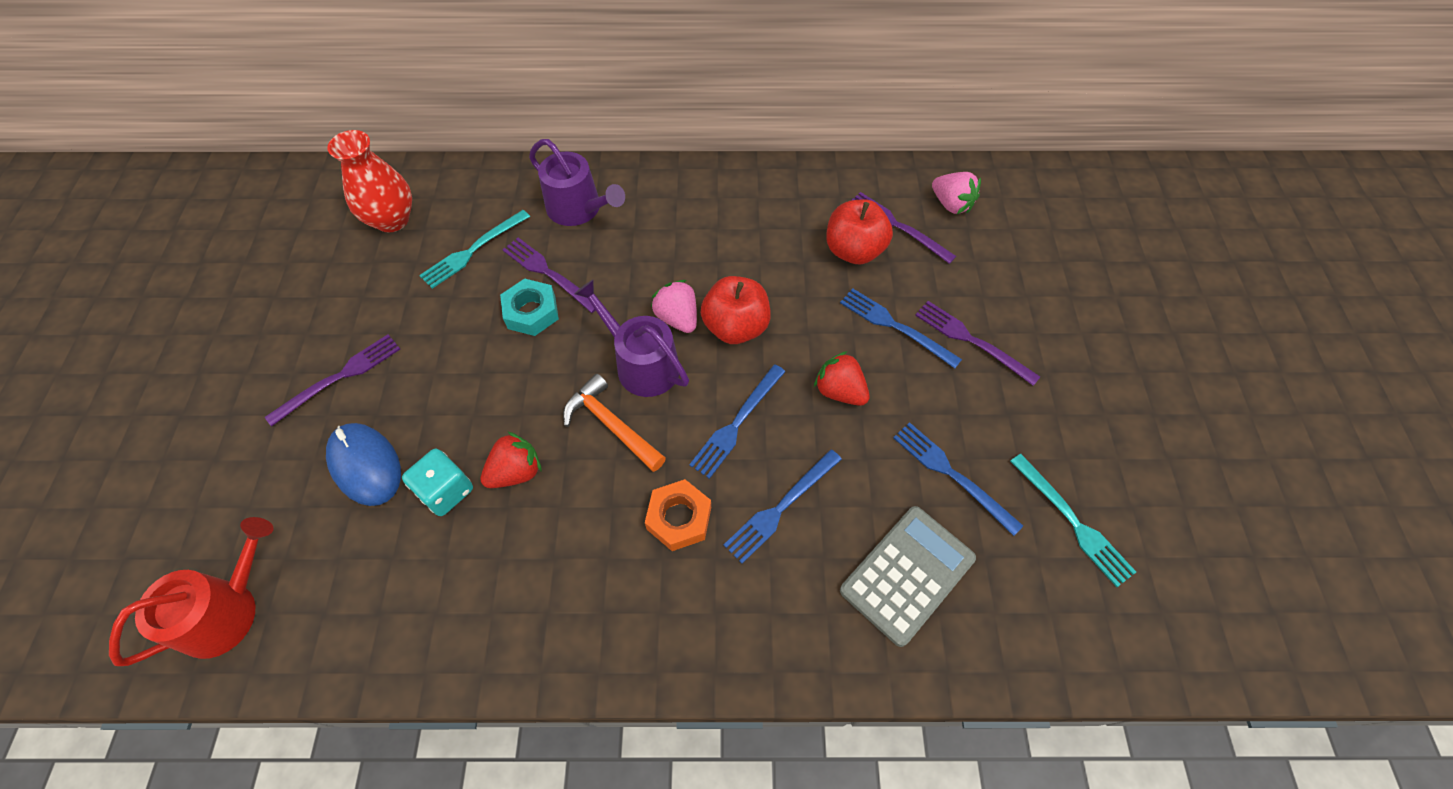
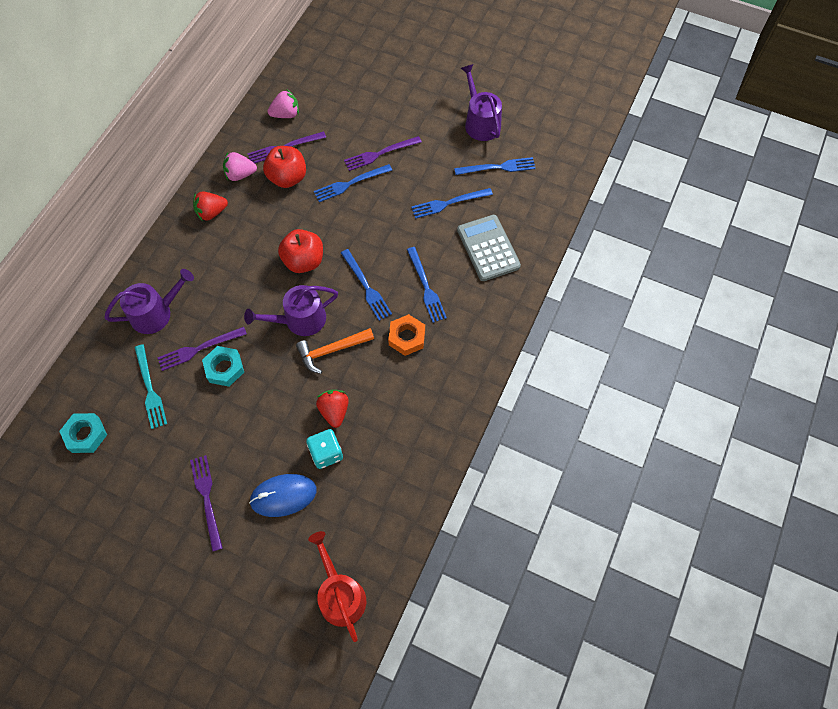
camera: 65 degrees left, 5 degrees up
red vase [327,130,412,232] -> turquoise nut [59,413,107,453]
pink strawberry [651,280,697,333] -> pink strawberry moved to [223,152,257,181]
red strawberry [814,351,870,406] -> red strawberry moved to [193,191,228,221]
turquoise fork [1010,454,1136,587] -> blue fork [454,157,535,175]
none -> purple watering can [461,64,502,141]

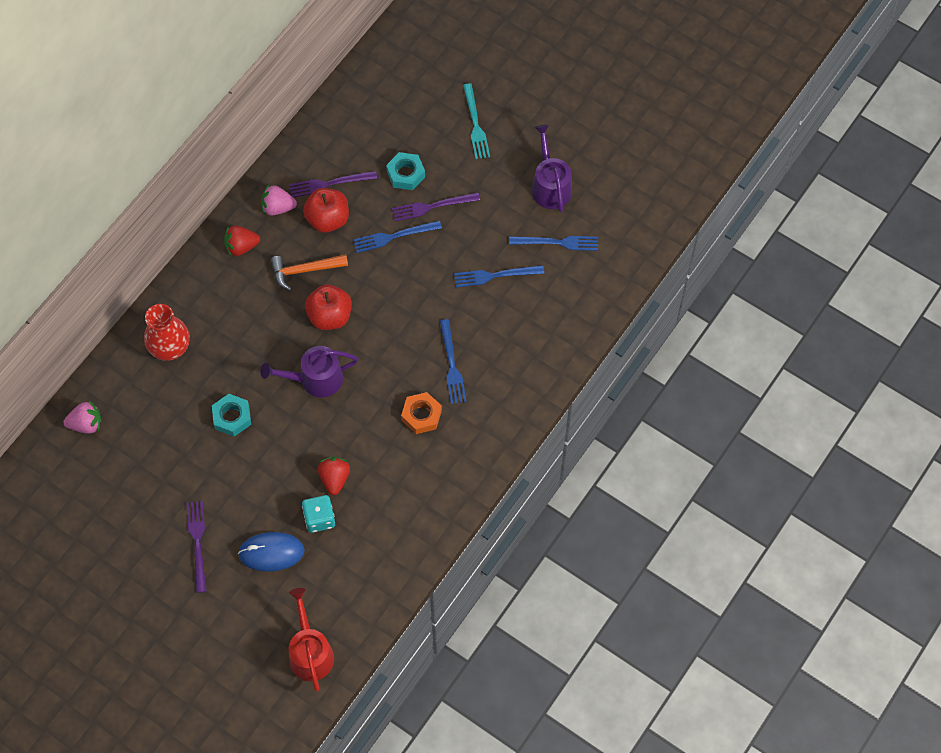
camera: 10 degrees right, 0 degrees up
turquoise nut [59,413,107,453] -> turquoise nut moved to [386,152,425,190]
purple watering can [104,269,194,334] -> red vase [144,304,190,361]
turquoise fork [134,344,167,429] -> turquoise fork moved to [463,83,490,159]
purple fork [157,327,247,371] -> none
pink strawberry [268,90,299,118] -> pink strawberry moved to [63,401,101,434]
orange hammer [296,328,374,374] -> orange hammer moved to [271,254,348,291]
blue fork [341,249,392,321] -> none
grey calculator [457,215,521,281] -> none

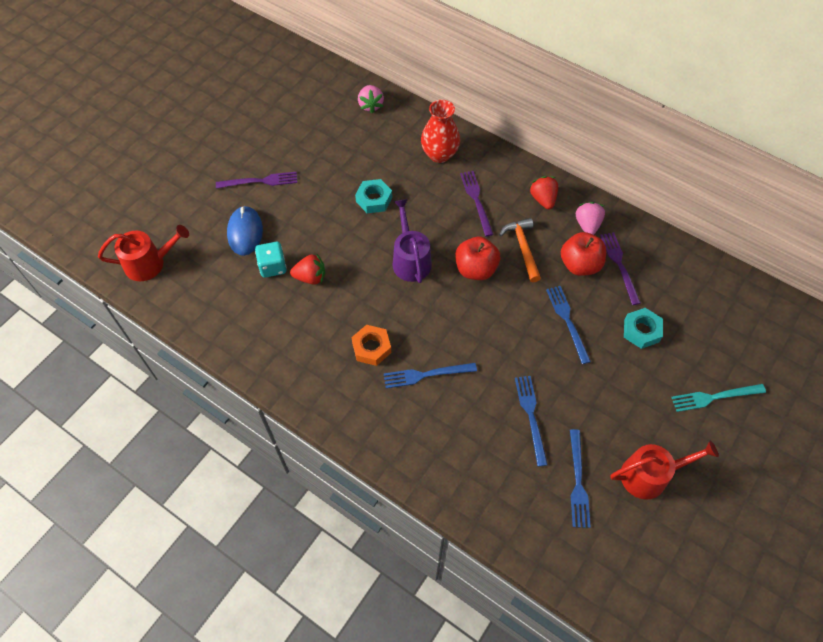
camera: 90 degrees right, 5 degrees down
purple fork [392,192,480,222] -> purple fork moved to [460,171,494,236]
purple watering can [532,124,572,212] -> red watering can [610,441,719,500]

